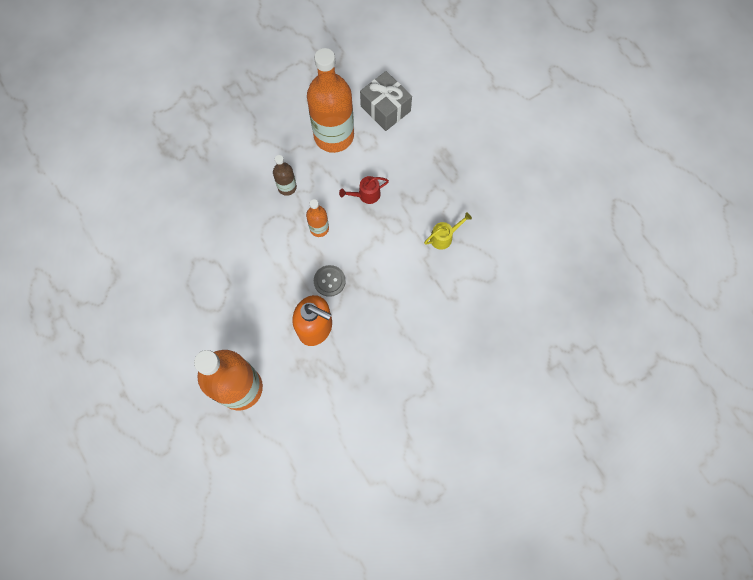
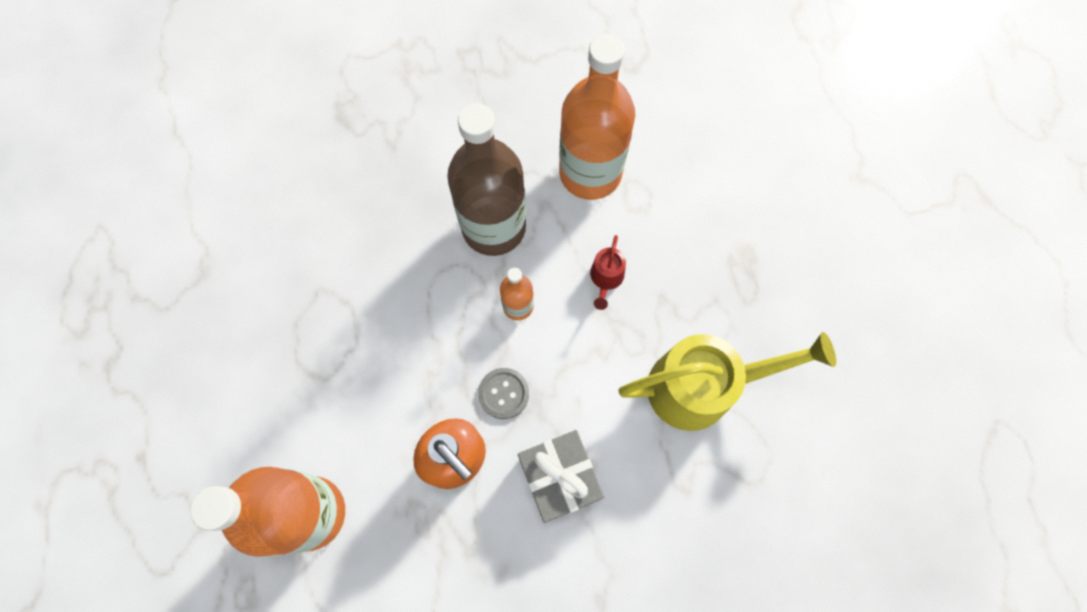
camera: 20 degrees right, 0 degrees up
brown bottle [273,155,297,196] -> brown bottle [447,103,526,256], size x2.17
red watering can [339,176,389,204] -> red watering can turned 75 degrees counterclockwise [590,235,626,310]
grey gift [360,71,412,131] -> grey gift moved to [518,430,604,523]
yellow watering can [424,212,472,250] -> yellow watering can [618,332,836,431], size x2.31

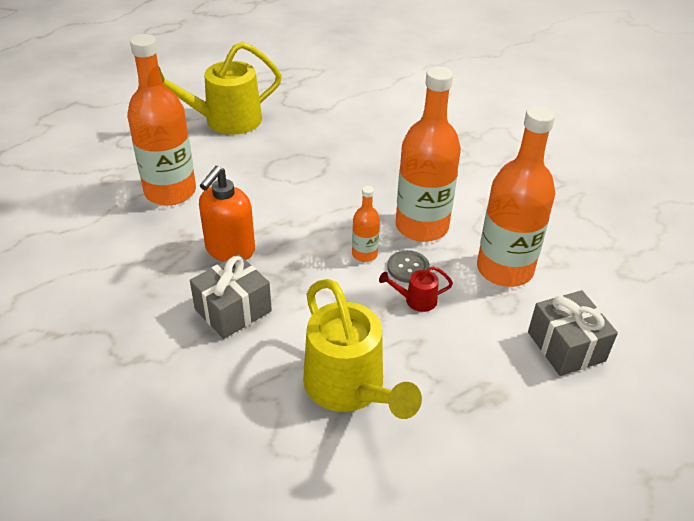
camera: 70 degrees right, 30 degrees down
brown bottle [447,103,526,256] -> orange bottle [396,67,461,242]
grey button [478,368,529,419] -> grey button moved to [387,250,430,283]
none -> yellow watering can [159,42,282,135]
none -> grey gift [528,290,618,376]

